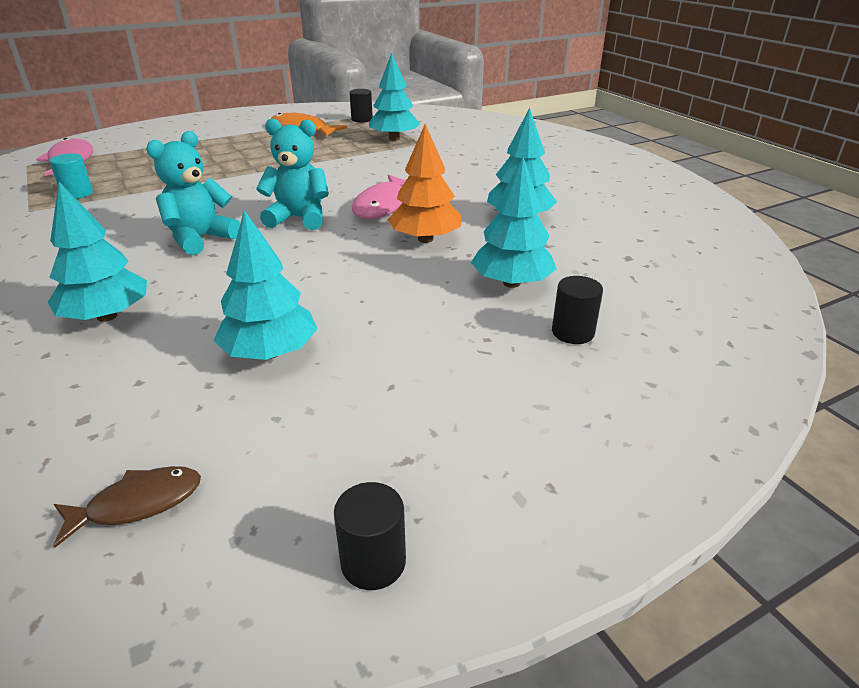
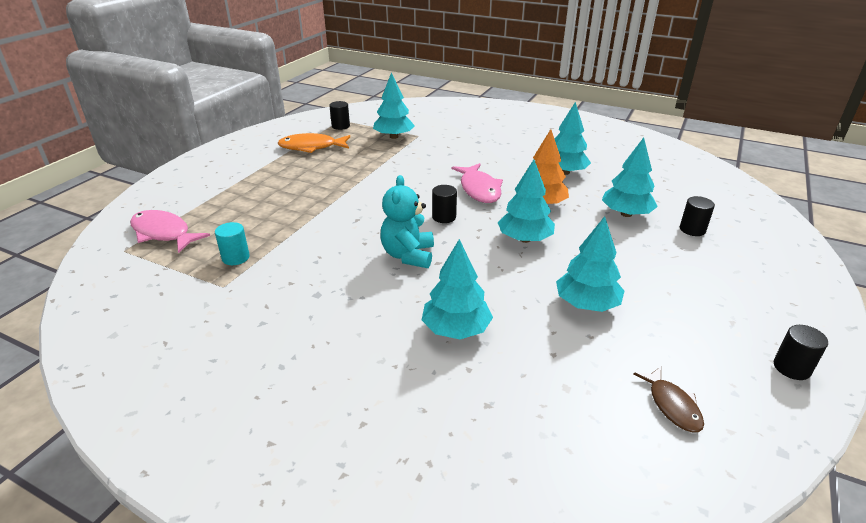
camera: 35 degrees left, 0 degrees up
brown fish [53,466,201,548] -> brown fish turned 135 degrees clockwise [633,367,704,432]
turquoise teddy bear [256,118,329,230] -> black cylinder [432,185,457,223]
none -> turquoise tree [497,159,555,243]

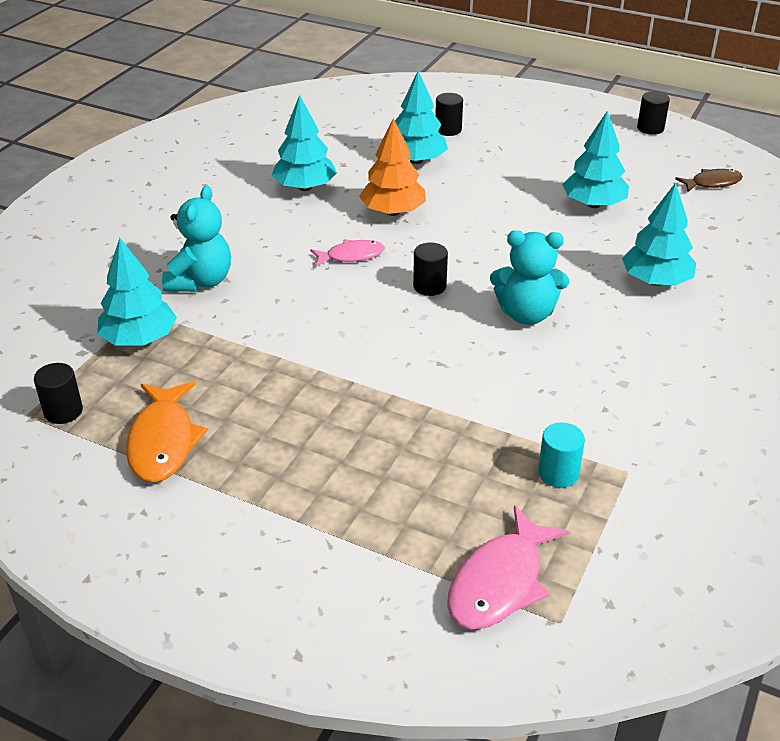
camera: 90 degrees left, 5 degrees up
pink fish [452,163,503,203] -> pink fish [310,239,385,267], size x0.63
turquoise tree [497,159,555,243] -> none
none -> turquoise teddy bear [162,186,231,292]

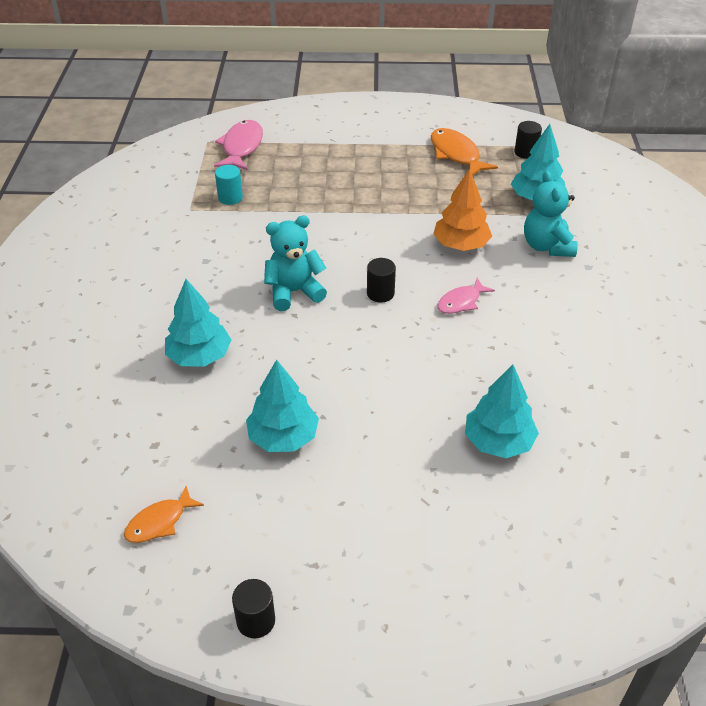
camera: 155 degrees right, 5 degrees up
turquoise tree [272,95,337,191] -> none
orange tree [359,118,426,216] -> orange tree moved to [433,169,492,251]
black cylinder [435,93,463,136] -> none
brown fish [675,169,743,192] -> orange fish [124,486,204,543]

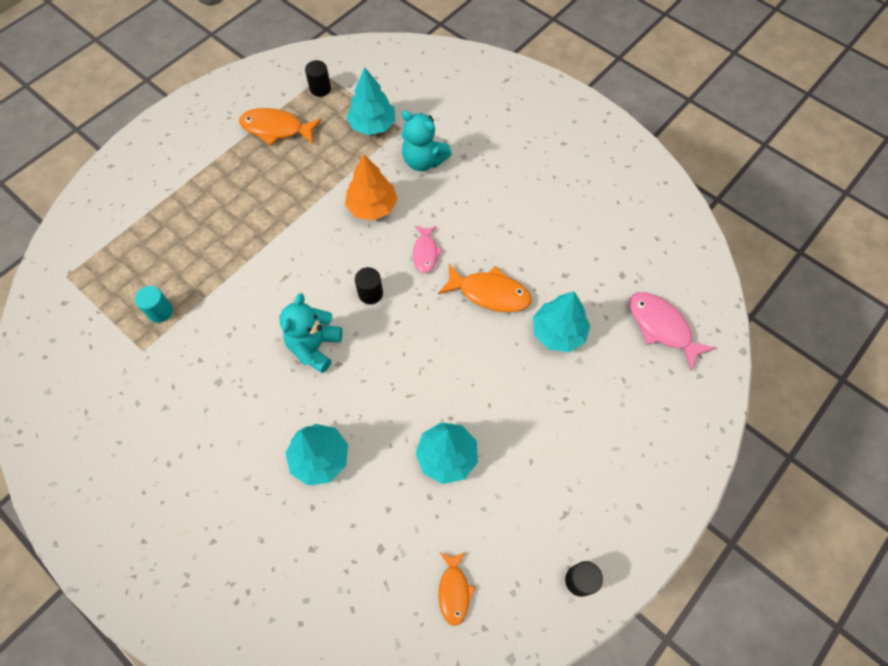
camera: 50 degrees left, 20 degrees up
pink fish [214,120,263,170] -> pink fish moved to [629,292,715,372]
none -> orange fish [438,264,532,312]

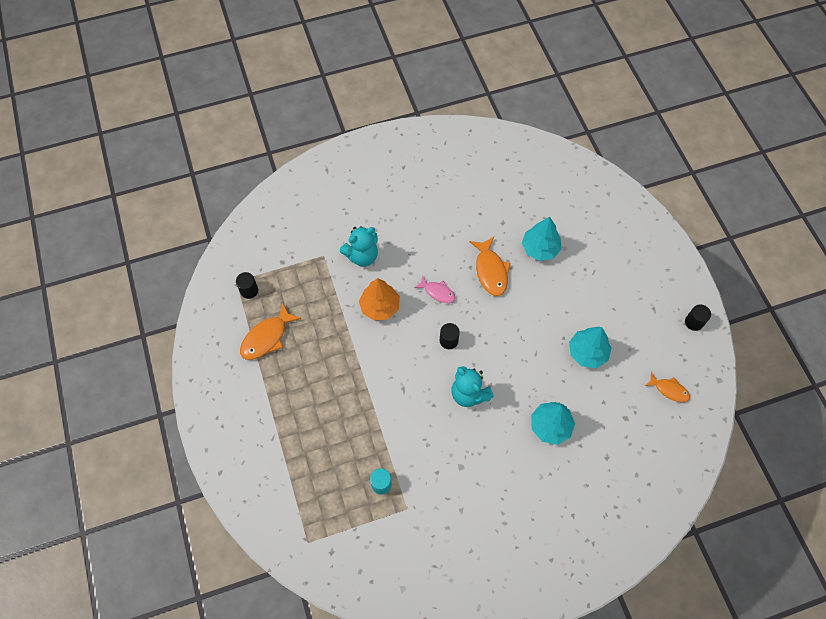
camera: 60 degrees left, 0 degrees up
turquoise tree [346,67,395,135] -> none
orange fish [438,264,532,312] -> orange fish turned 120 degrees clockwise [469,237,511,296]
pink fish [629,292,715,372] -> none

